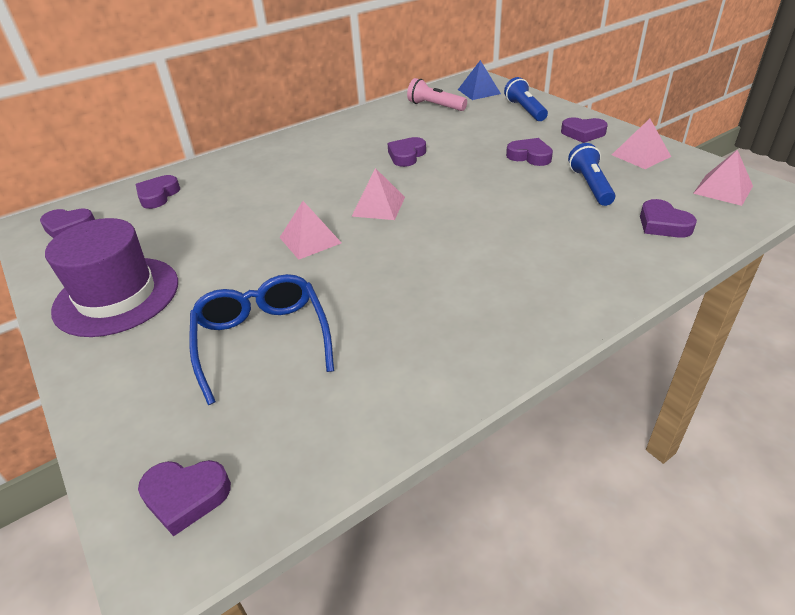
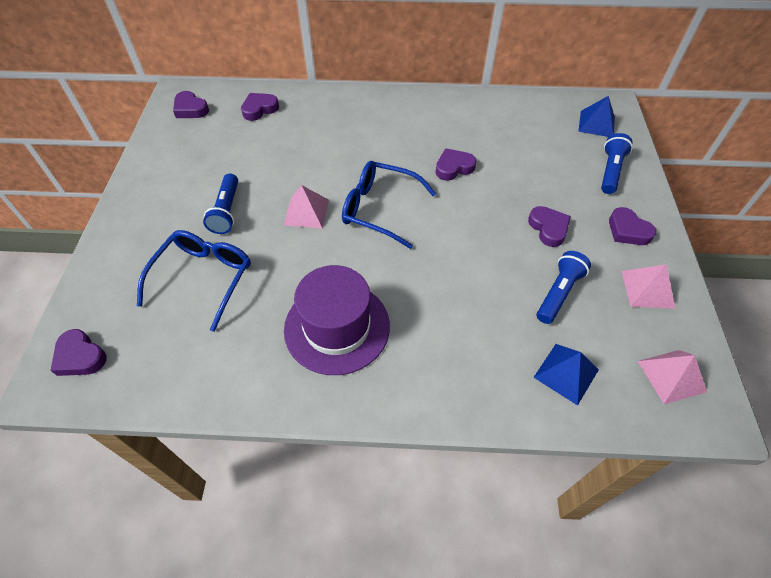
camera: 35 degrees right, 15 degrees up
purple hat [45,218,178,337] -> purple hat moved to [284,265,390,375]
pink pyramid [351,168,405,220] -> blue glasses [342,161,436,249]
pink flashlight [407,78,467,111] -> none
purple heart [640,199,697,238] -> blue pyramid [533,344,599,406]
none -> blue flashlight [203,173,238,234]

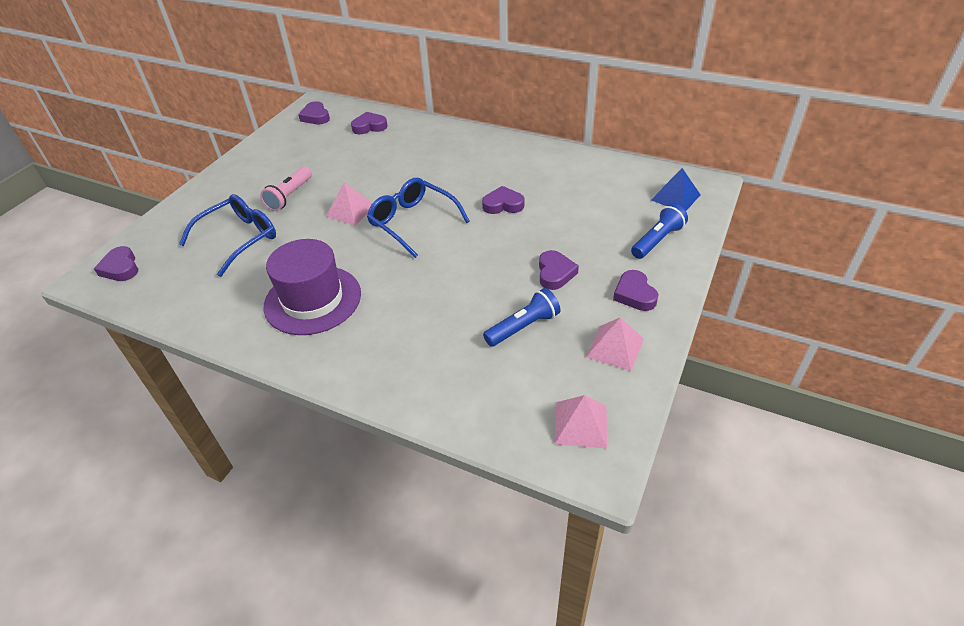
camera: 25 degrees right, 10 degrees down
blue flashlight [203,173,238,234] -> pink flashlight [260,167,312,211]
blue pyramid [533,344,599,406] -> none

